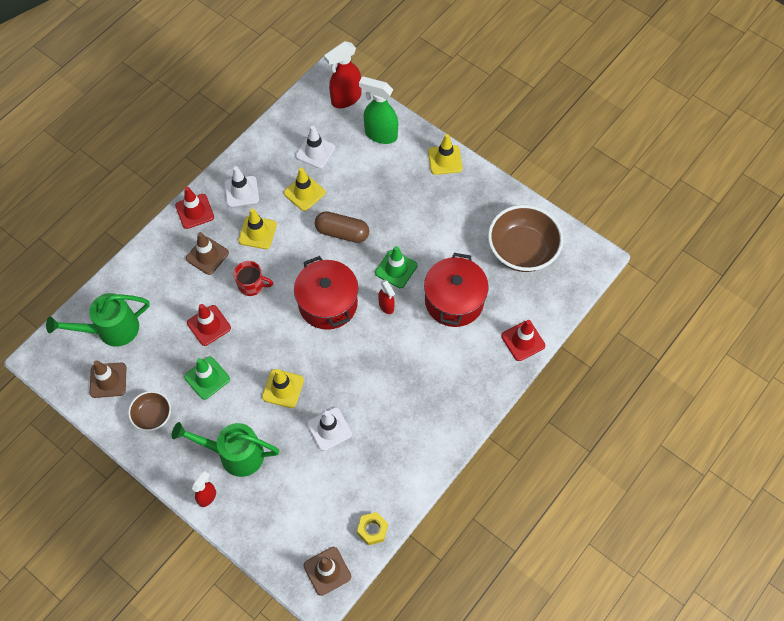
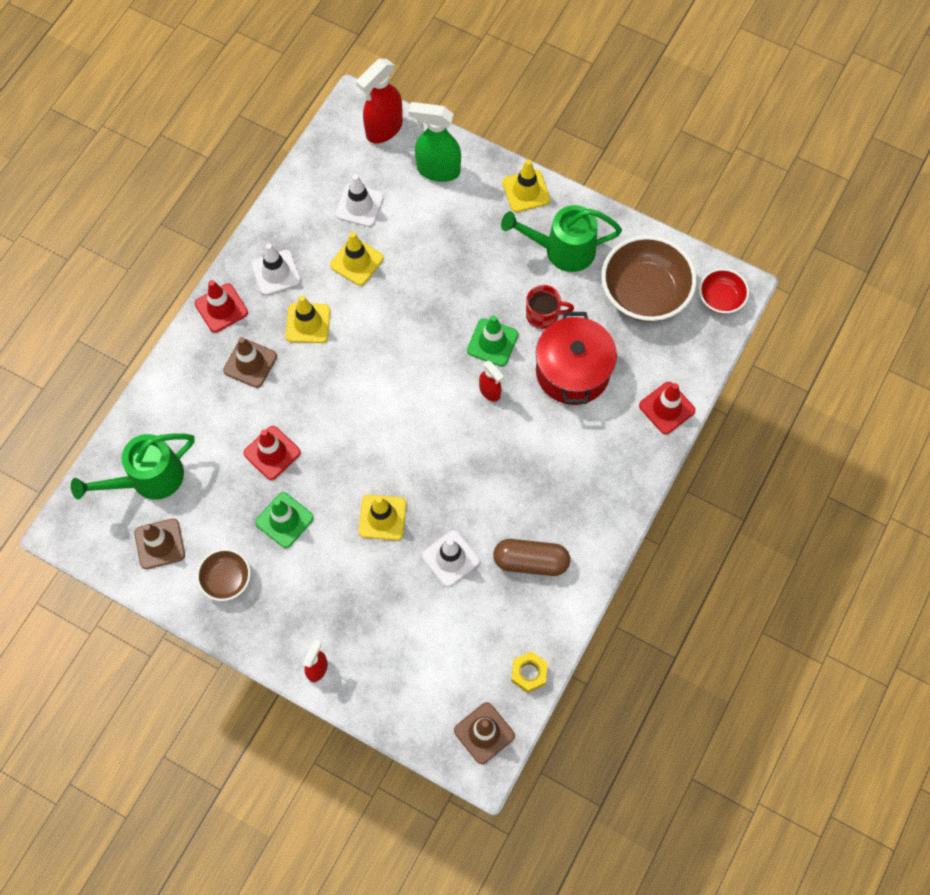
camera: 10 degrees left, 5 degrees up
green watering can [172,422,279,477] -> green watering can moved to [501,205,622,272]
red mug [234,261,273,296] -> red mug moved to [526,285,574,329]
red pot [294,256,358,330] -> none
brown capsule [315,211,369,243] -> brown capsule moved to [493,539,570,576]
none -> red bowl [699,268,749,314]

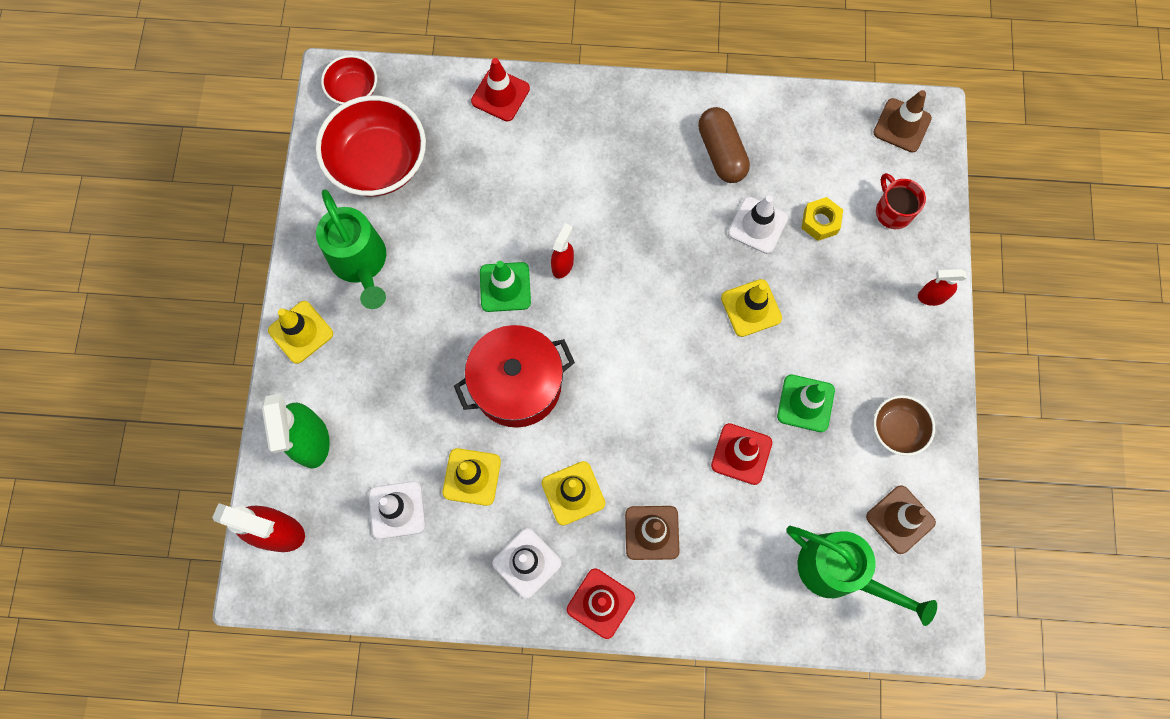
camera: 115 degrees left, 5 degrees up
yellow nut [511,651,548,693] -> yellow nut moved to [801,197,843,241]
red mug [526,285,574,329] -> red mug moved to [876,173,926,229]
red pot [535,311,617,405] -> red pot moved to [454,325,575,428]
brown bowl [601,235,697,322] -> red bowl [316,95,426,196]

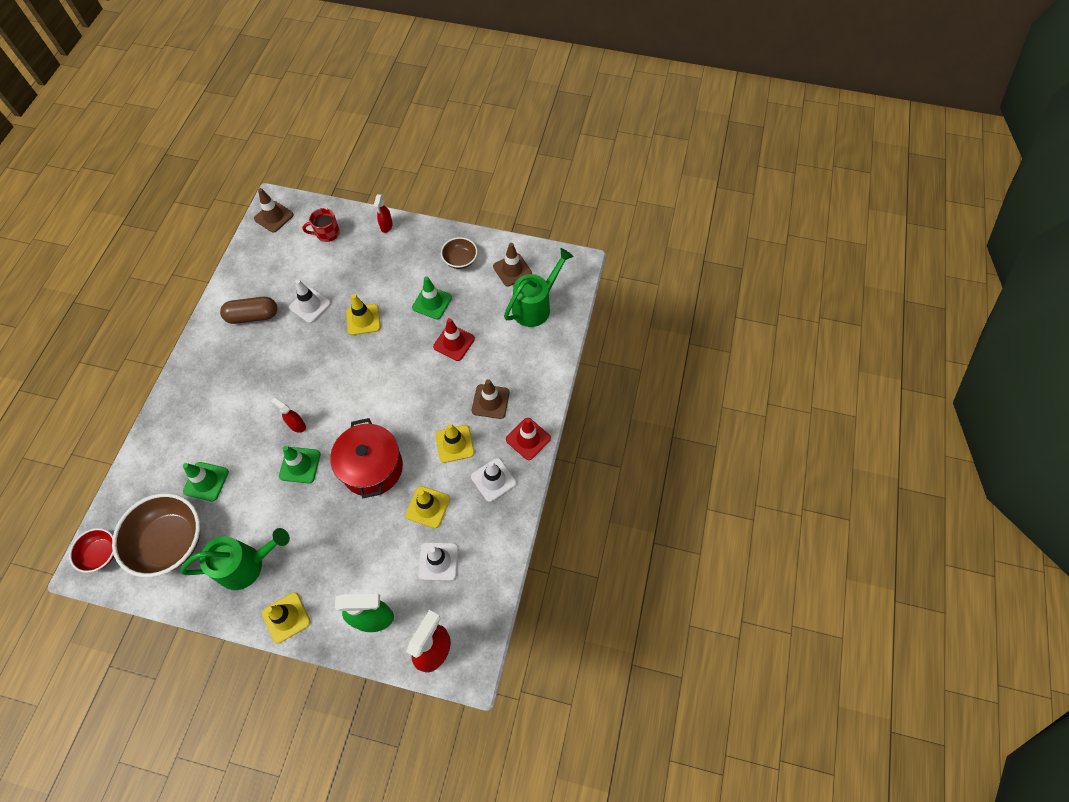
camera: 80 degrees left, 10 degrees down
red bowl [316,95,426,196] -> brown bowl [112,493,200,577]
red traffic cone [471,58,530,121] -> none
yellow nut [801,197,843,241] -> none
none -> green traffic cone [183,462,229,501]

